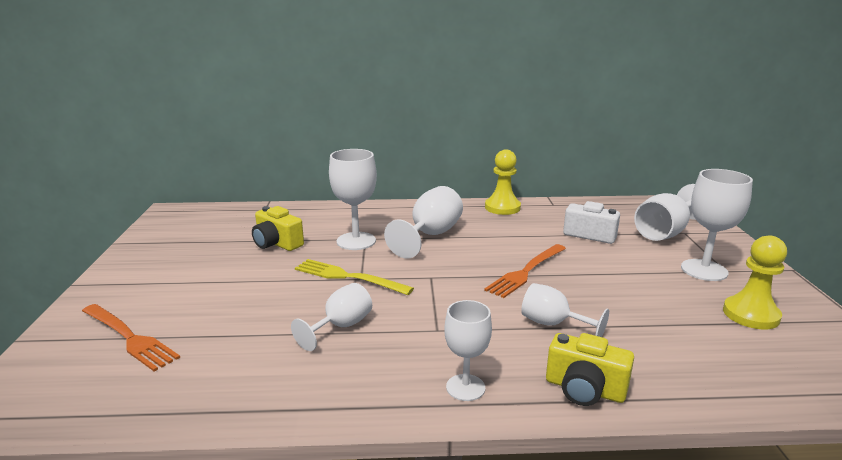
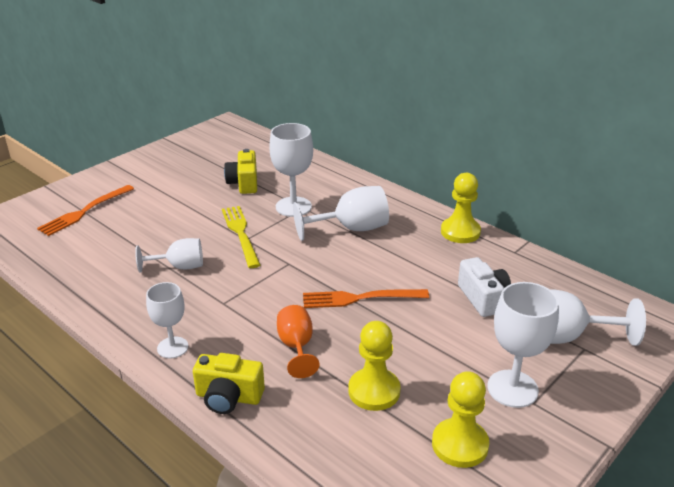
camera: 45 degrees right, 10 degrees up
orange fork [82,304,180,372] -> orange fork turned 45 degrees clockwise [37,185,134,236]
white goblet [521,283,609,337] -> orange goblet [277,305,320,378]
yellow camera [546,333,634,406] -> yellow camera turned 60 degrees counterclockwise [193,353,265,414]
none -> yellow pawn [348,321,401,411]

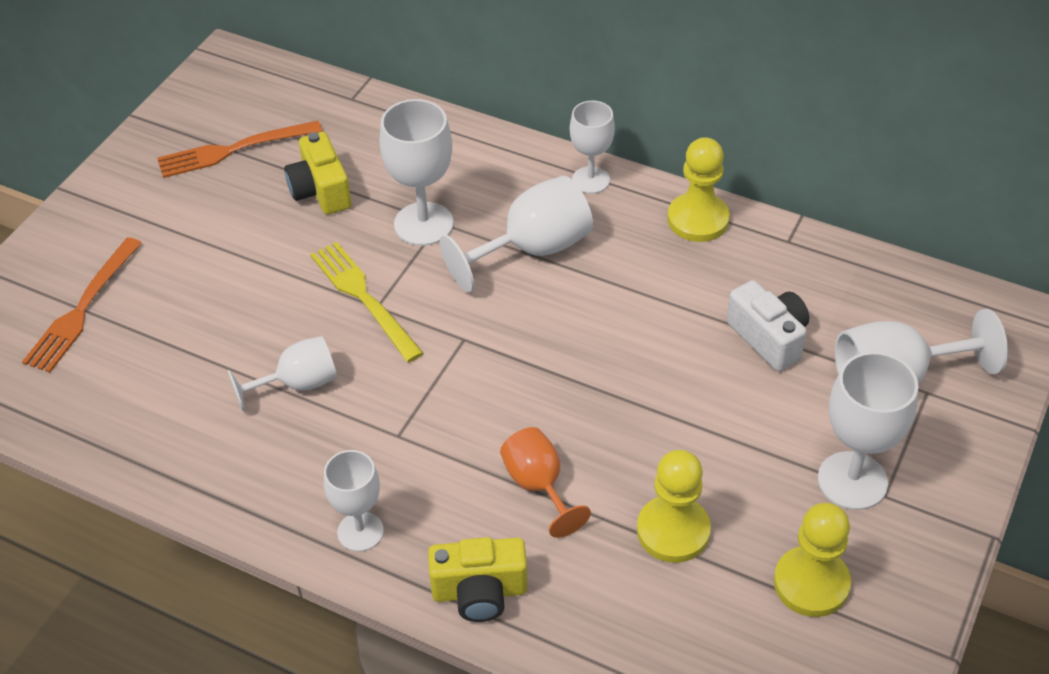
camera: 15 degrees left, 15 degrees up
orange fork [303,289,429,308] -> orange fork moved to [157,121,322,178]
none -> white goblet [570,101,615,194]

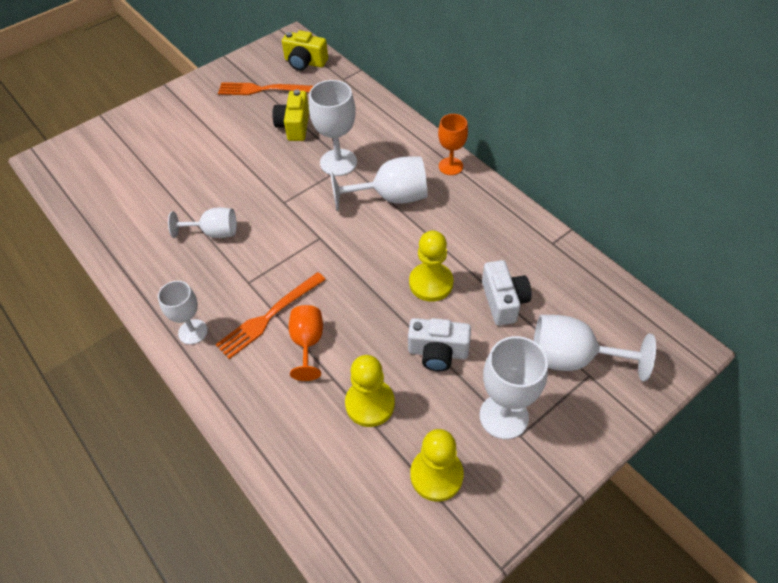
camera: 25 degrees right, 5 degrees up
orange fork [22,237,142,373] -> orange fork moved to [215,272,326,359]
yellow fork [310,242,424,362] -> none
yellow camera [428,537,528,622] -> yellow camera moved to [282,30,328,71]
white goblet [570,101,615,194] -> orange goblet [438,114,468,175]
yellow pawn [668,137,730,242] -> yellow pawn moved to [409,230,454,302]
none -> white camera [408,318,471,371]

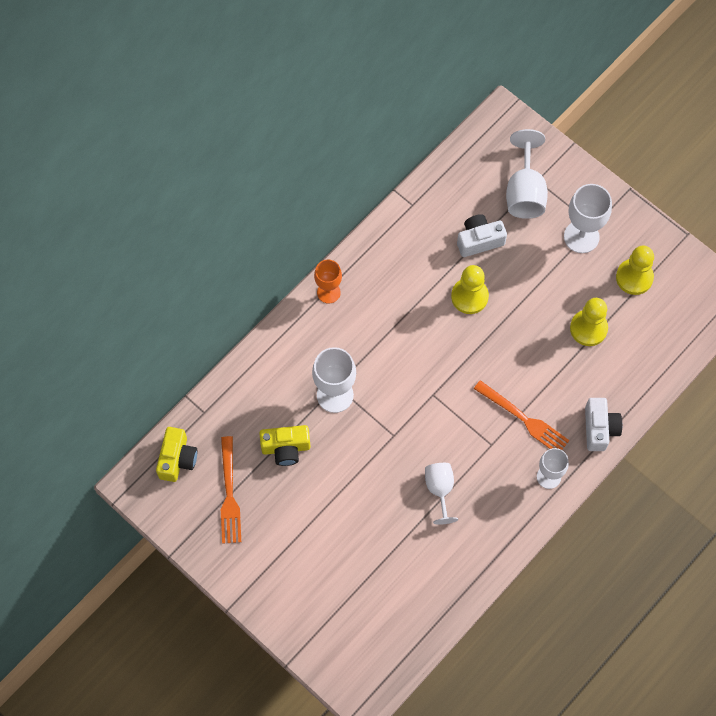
camera: 100 degrees left, 15 degrees up
orange goblet [289,305,323,381] -> none
white goblet [330,156,427,211] -> none
white camera [408,318,471,371] -> white camera moved to [585,398,622,451]

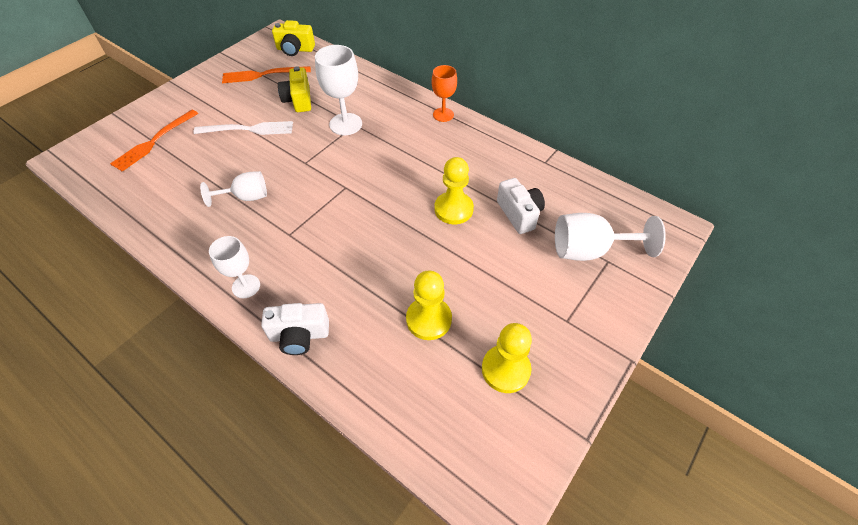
camera: 85 degrees right, 15 degrees down
orange fork [474,380,569,450] -> orange fork moved to [110,110,198,172]
white goblet [564,184,612,253] -> none
none -> white fork [193,121,293,135]

